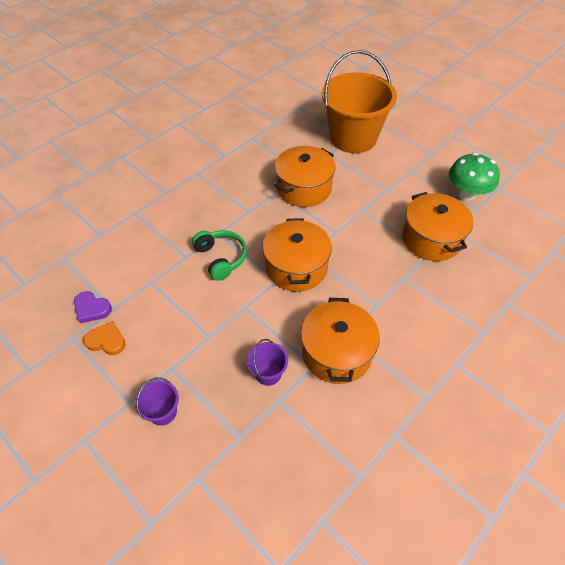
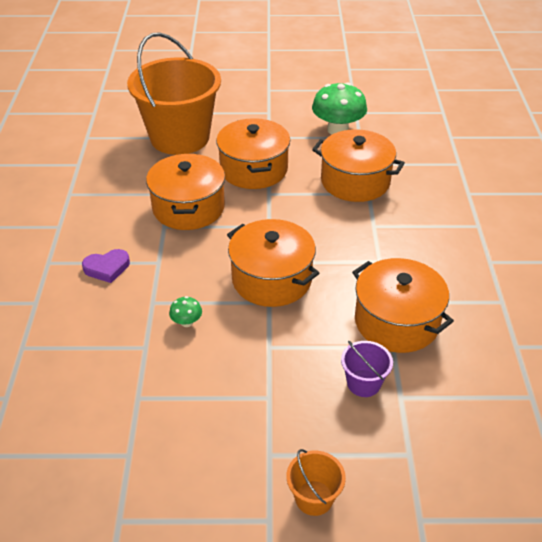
camera: 45 degrees left, 10 degrees down
purple heart [74,291,112,323] -> purple heart moved to [82,249,130,283]
orange heart [83,321,126,355] -> none
purple bucket [135,378,179,426] -> orange bucket [286,449,346,516]
green headphones [192,230,247,281] -> green mushroom [169,296,202,327]
none -> orange pot [216,118,290,189]

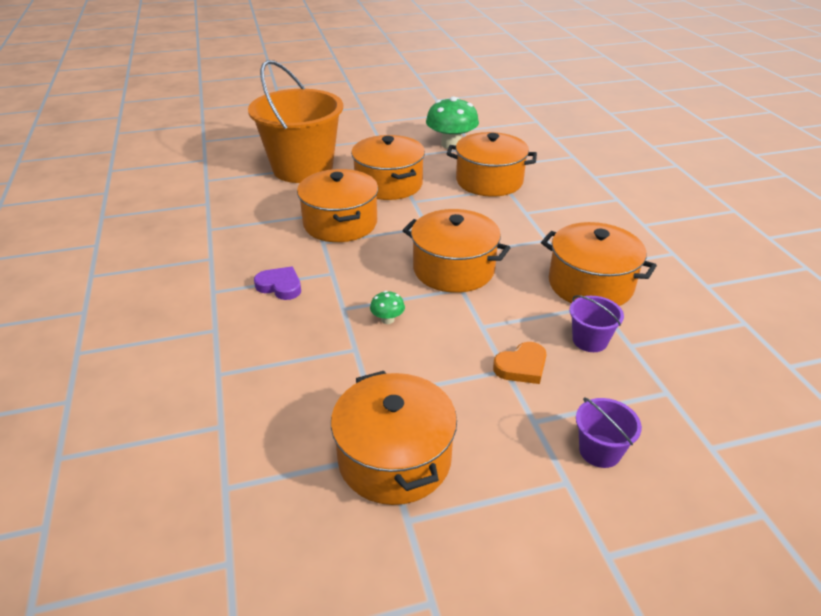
camera: 15 degrees left, 5 degrees down
purple heart [82,249,130,283] -> purple heart turned 120 degrees counterclockwise [254,266,301,300]
orange bucket [286,449,346,516] -> purple bucket [576,397,642,468]
none -> orange pot [331,371,457,505]
none -> orange heart [493,342,547,384]

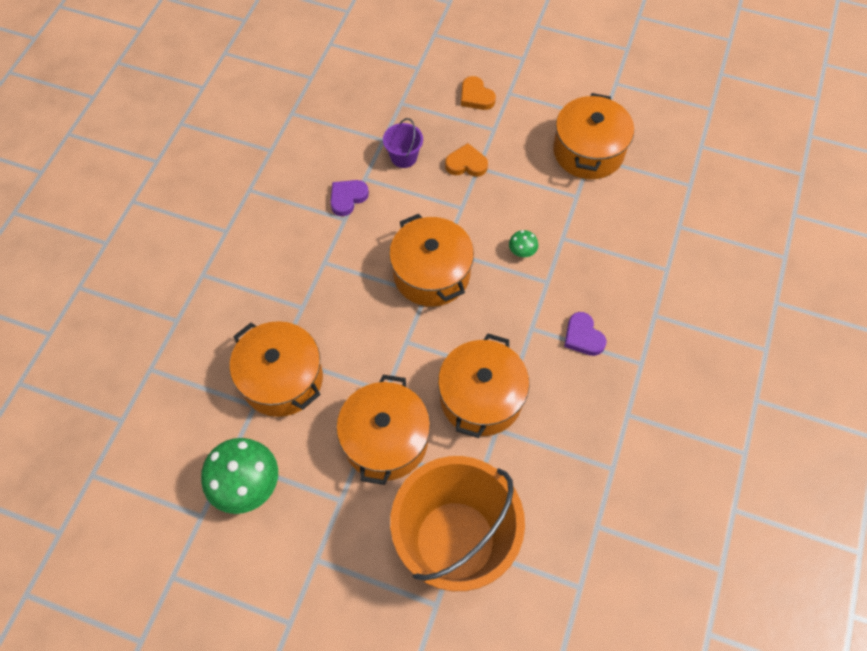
camera: 145 degrees left, 25 degrees up
orange pot [541,222,657,306] -> purple heart [330,180,369,216]
purple bucket [576,397,642,468] -> orange heart [461,76,496,110]

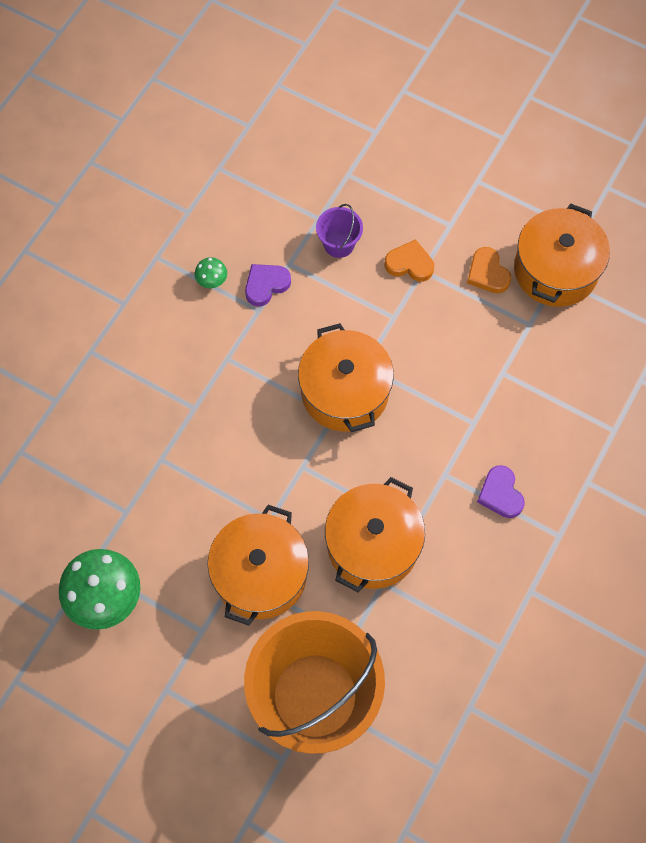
camera: 10 degrees right, 5 degrees up
orange pot [230,321,323,417] -> none
orange heart [461,76,496,110] -> orange heart moved to [467,247,511,293]
green mushroom [509,230,538,257] -> green mushroom moved to [195,257,227,288]

